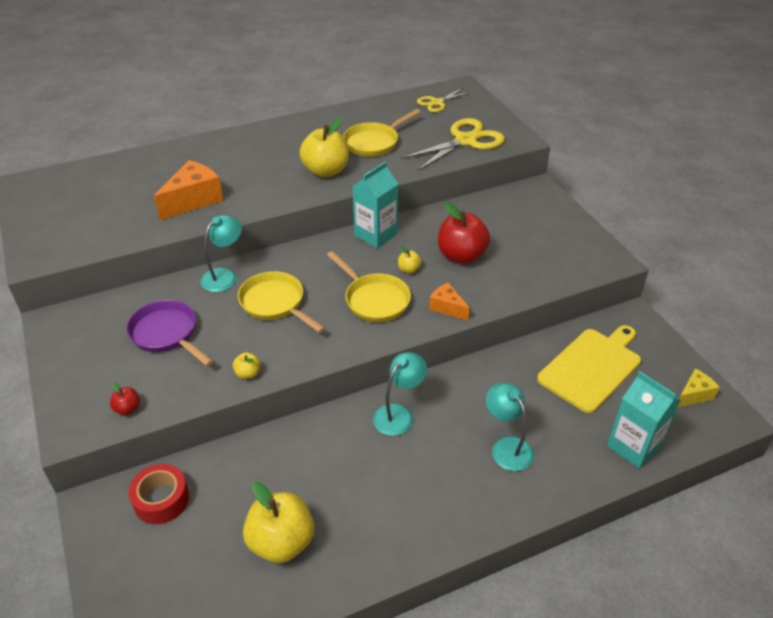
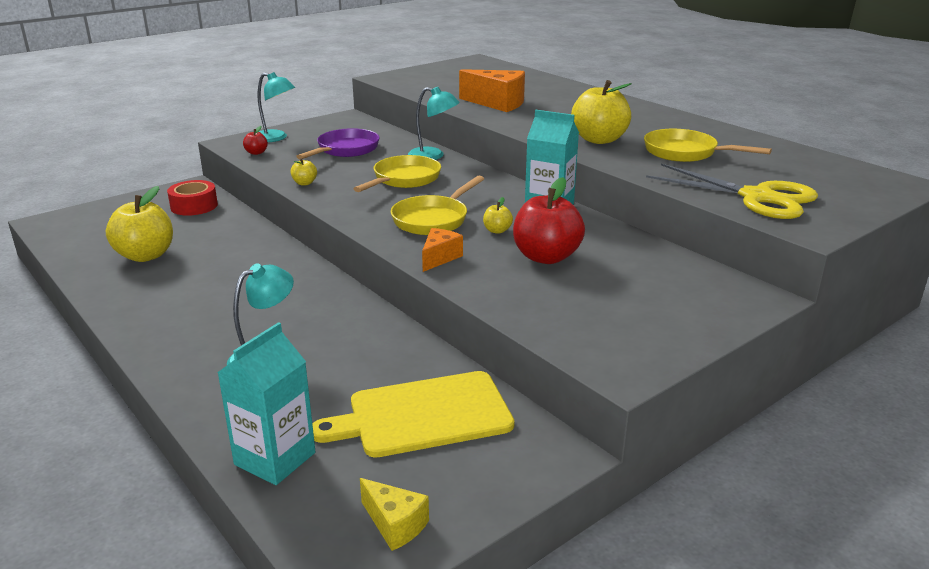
camera: 75 degrees right, 15 degrees down
turquoise lamp [373,352,427,436] -> turquoise lamp moved to [258,72,295,142]
yellow scissors [417,88,471,112] -> none
yellow cutting board [537,325,641,413] -> yellow cutting board turned 135 degrees clockwise [312,371,515,458]

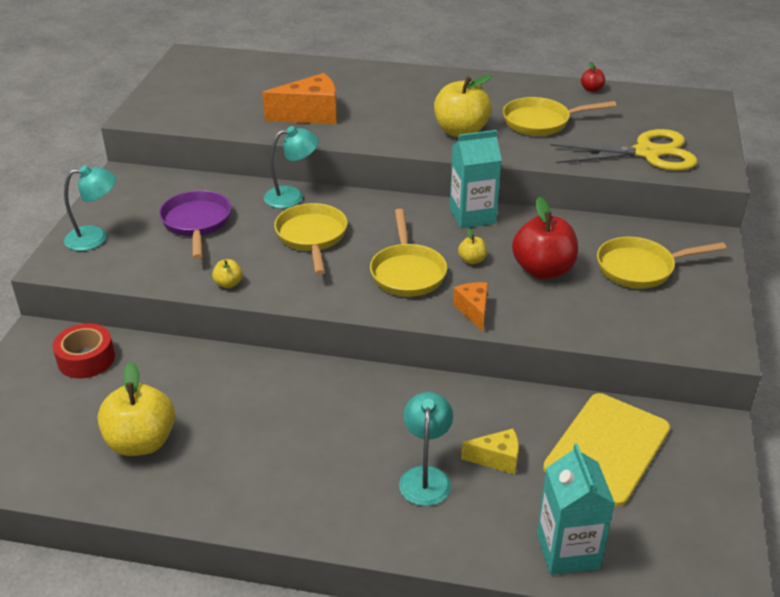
camera: 40 degrees left, 10 degrees up
red apple [243,126,268,155] -> red apple moved to [581,61,605,92]
yellow cheese [360,478,429,551] -> yellow cheese moved to [461,428,519,474]
none -> yellow pan [597,237,726,289]

